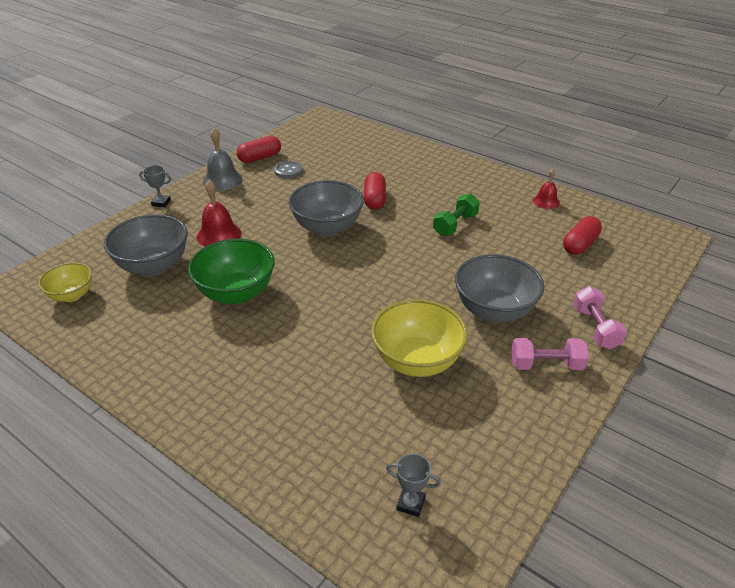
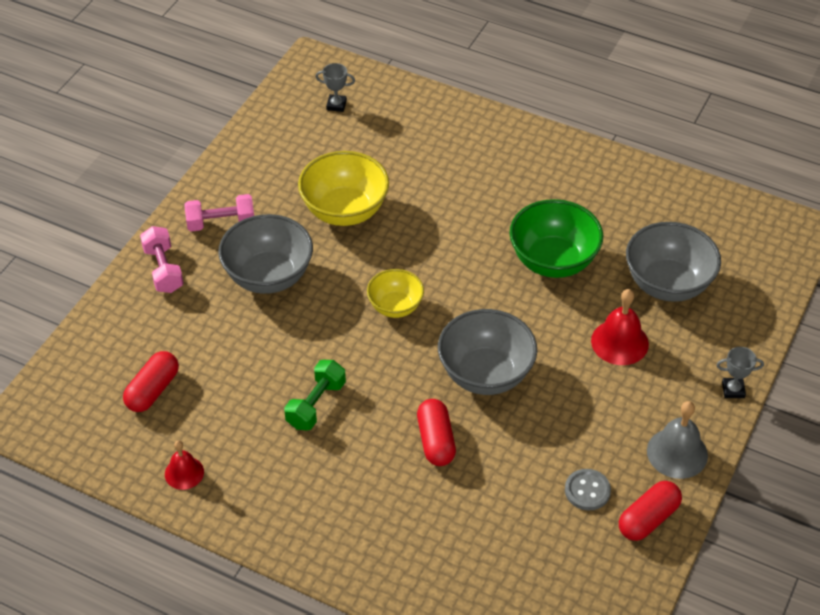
camera: 170 degrees right, 10 degrees up
yellow bowl [38,263,92,302] -> yellow bowl moved to [367,269,424,318]

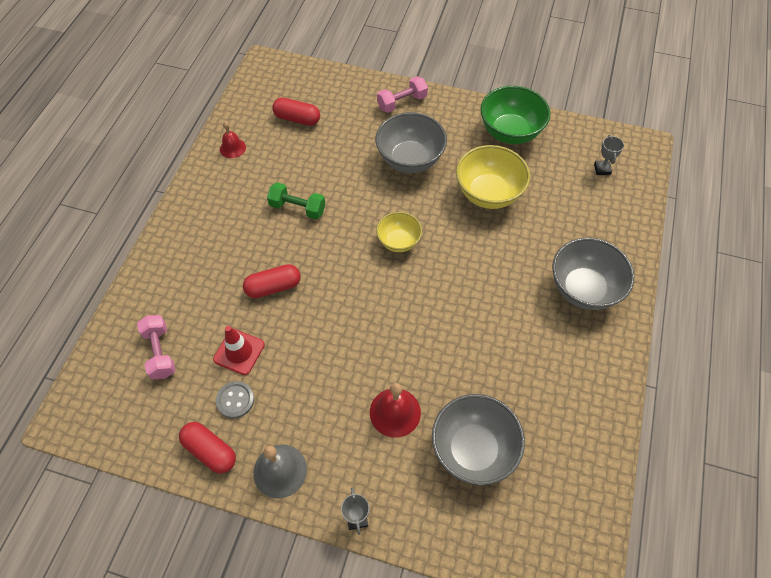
camera: 80 degrees right, 10 degrees up
pink dumbbell [185,194,254,231] -> pink dumbbell moved to [137,315,176,380]
grey bowl [438,309,537,395] -> grey bowl moved to [552,238,634,310]
green bowl [509,199,603,278] -> green bowl moved to [480,86,550,144]
none -> red traffic cone [213,326,265,375]

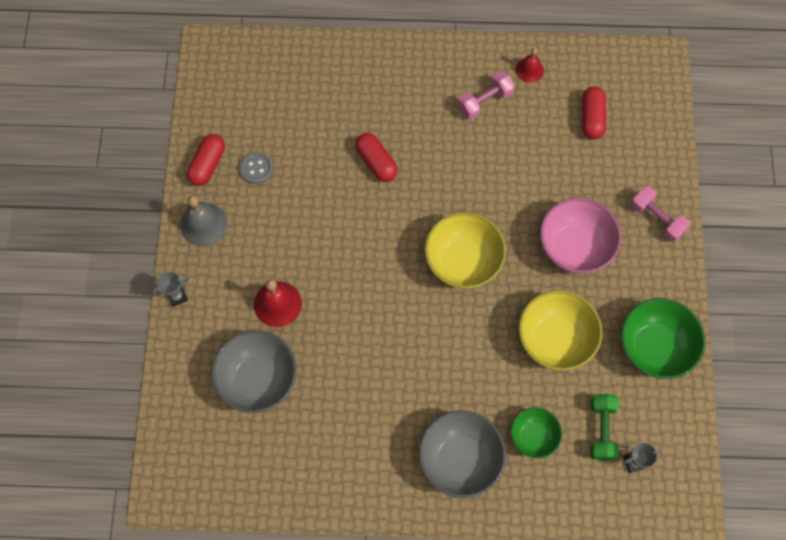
camera: 75 degrees right, 10 degrees up
pink dumbbell [137,315,176,380] -> pink dumbbell moved to [457,71,515,120]
red traffic cone [213,326,265,375] -> none
green dumbbell [267,182,325,219] -> green dumbbell moved to [591,394,619,461]
grey bowl [376,112,447,173] -> pink bowl [540,198,621,274]
yellow bowl [376,212,422,252] -> yellow bowl [425,212,506,289], size x1.66
none -> green bowl [511,407,562,459]

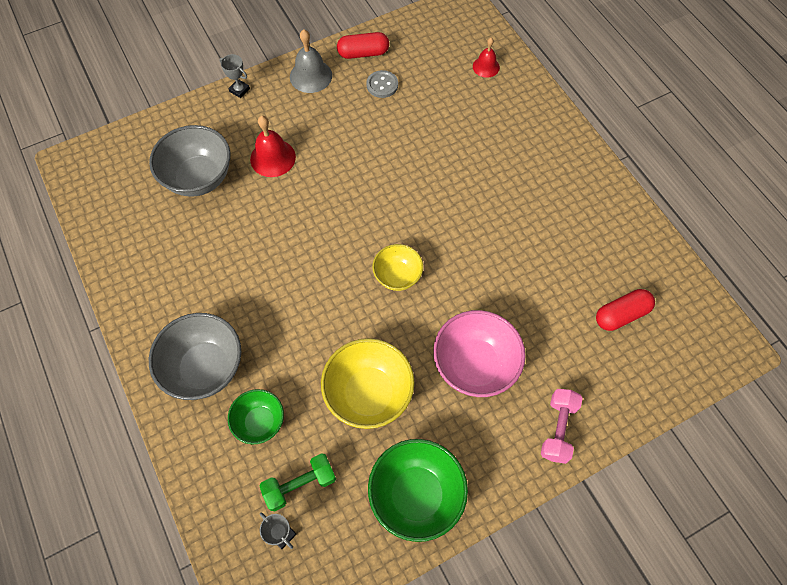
camera: 60 degrees right, 5 degrees down
red capsule [355,133,398,182] -> none
yellow bowl [425,212,506,289] -> yellow bowl [372,244,423,291], size x0.60
pink dumbbell [457,71,515,120] -> none
red bell [516,48,544,83] -> red bell moved to [473,38,500,78]

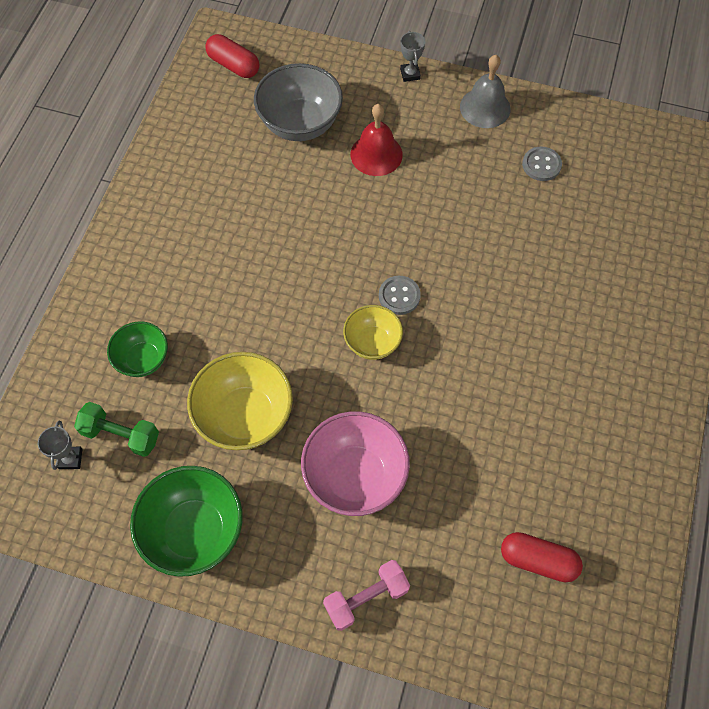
camera: 45 degrees right, 0 degrees up
grey bowl [149,313,241,400] -> none
red capsule [337,32,389,59] -> red capsule moved to [205,34,259,78]
red bell [473,38,500,78] -> none
none -> grey button [379,276,421,315]

